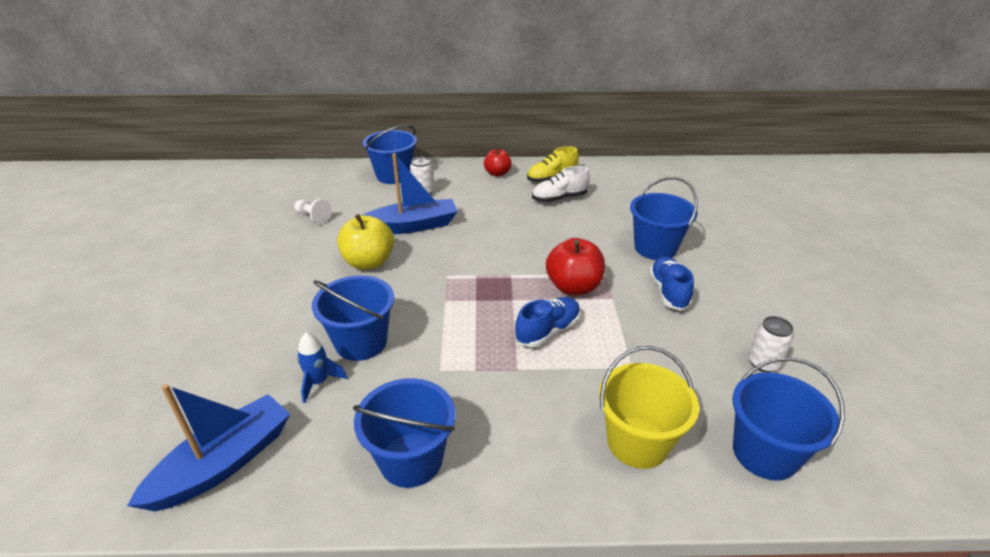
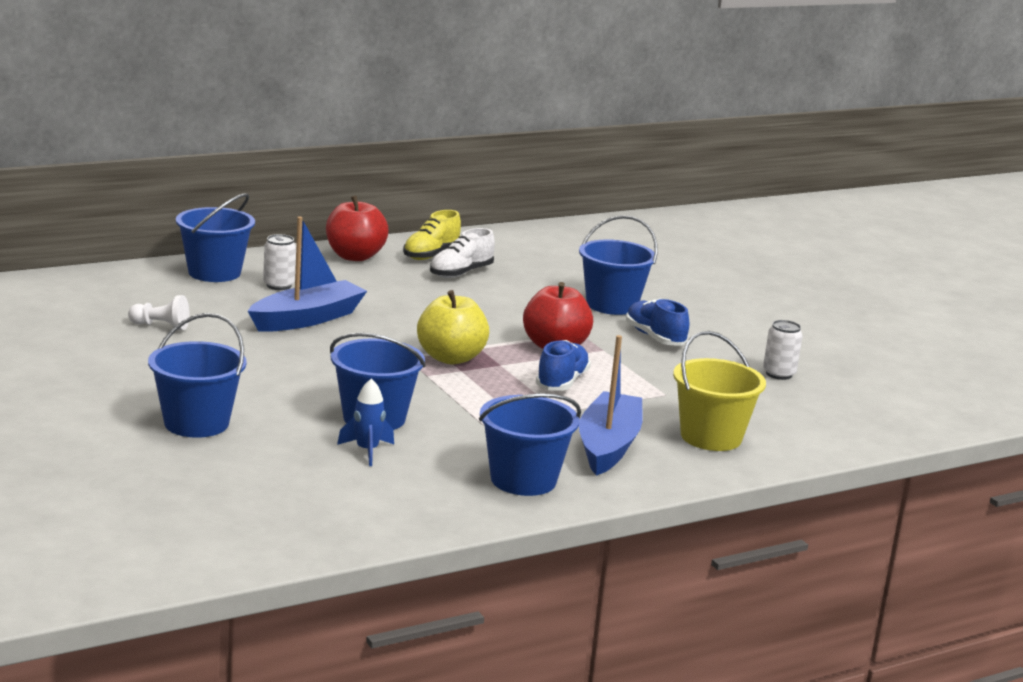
camera: 30 degrees left, 15 degrees down
blue boat [127,384,290,511] -> blue boat moved to [579,335,643,476]
yellow apple [337,214,394,270] -> yellow apple moved to [417,290,489,364]
red apple [484,147,512,177] -> red apple [326,196,389,261], size x1.58
blue bucket [732,357,845,481] -> blue bucket moved to [148,313,247,438]

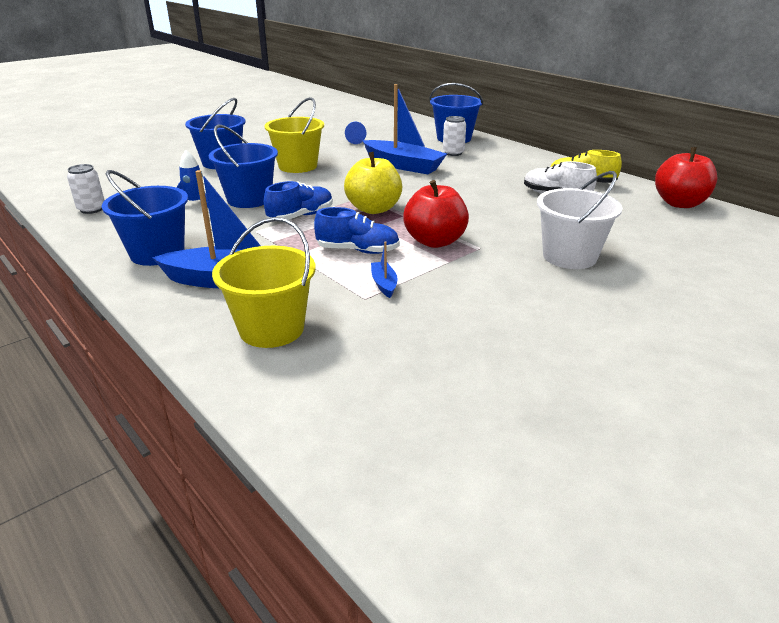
camera: 80 degrees right, 10 degrees up
white pawn [128,295,190,330] -> blue pawn [345,122,366,144]
red apple [326,196,389,261] -> red apple moved to [655,147,717,208]
blue bucket [579,215,658,315] -> white bucket [537,171,622,269]
blue shoe [626,298,689,346] -> blue shoe moved to [264,181,333,220]
white can [763,320,803,380] -> white can moved to [67,164,105,214]
none -> yellow bucket [265,97,324,173]
none -> blue boat [371,242,397,298]

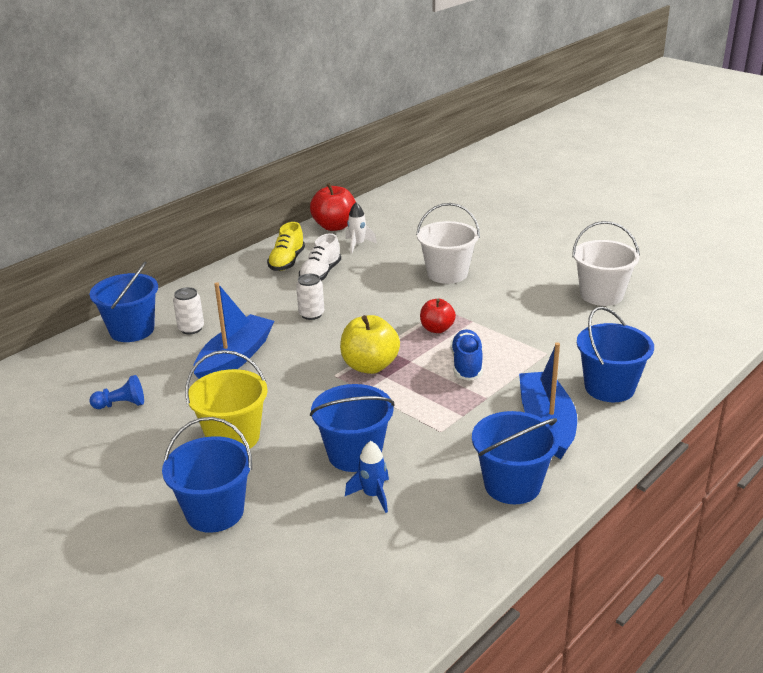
camera: 95 degrees left, 0 degrees up
white can [67,164,105,214] -> white can moved to [296,274,324,320]
yellow bucket [212,217,316,348] -> blue bucket [577,306,654,402]
blue shoe [264,181,333,220] -> none
blue boat [371,242,397,298] -> none
red apple [403,180,469,248] -> red apple [420,299,456,333], size x0.63
none -> white rocket [346,202,377,254]
none -> white bucket [572,221,640,306]

